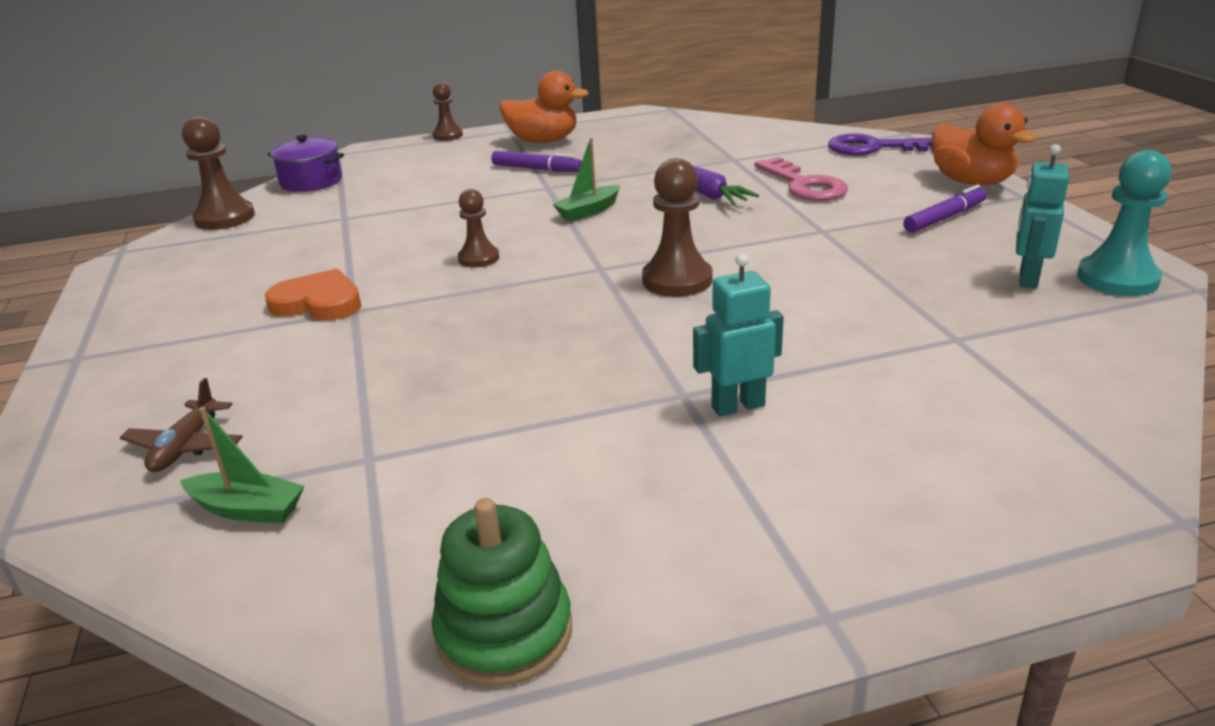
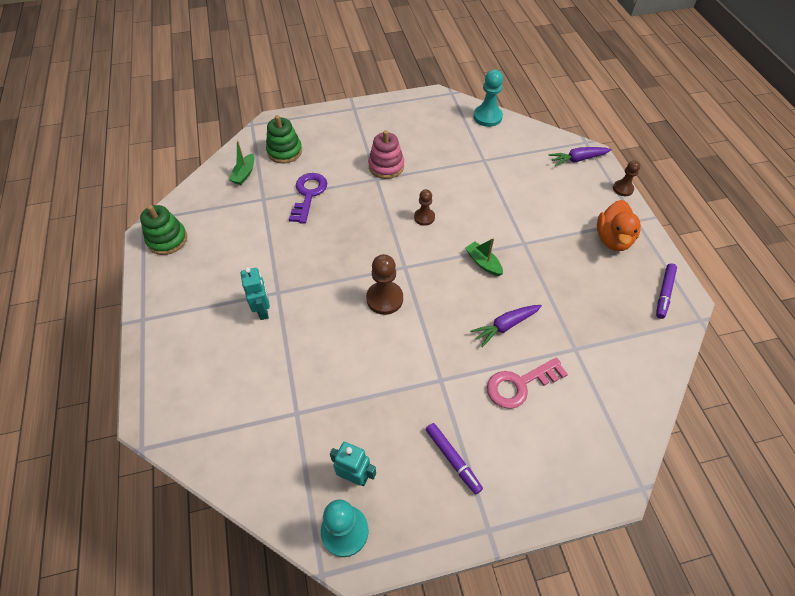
camera: 90 degrees right, 25 degrees up
brown plane [120,378,243,472] -> green stacking toy [266,115,302,164]
brown pawn [182,116,255,230] -> turquoise pawn [473,70,503,127]
orange heart [265,269,361,321] -> pink stacking toy [368,130,404,179]
purple pot [267,135,344,192] -> none
purple marker [491,151,582,172] -> purple marker moved to [656,263,677,319]
purple key [828,133,932,155] -> purple key moved to [289,173,327,224]
orange duck [932,103,1037,185] -> none
none -> purple carrot [549,147,612,166]

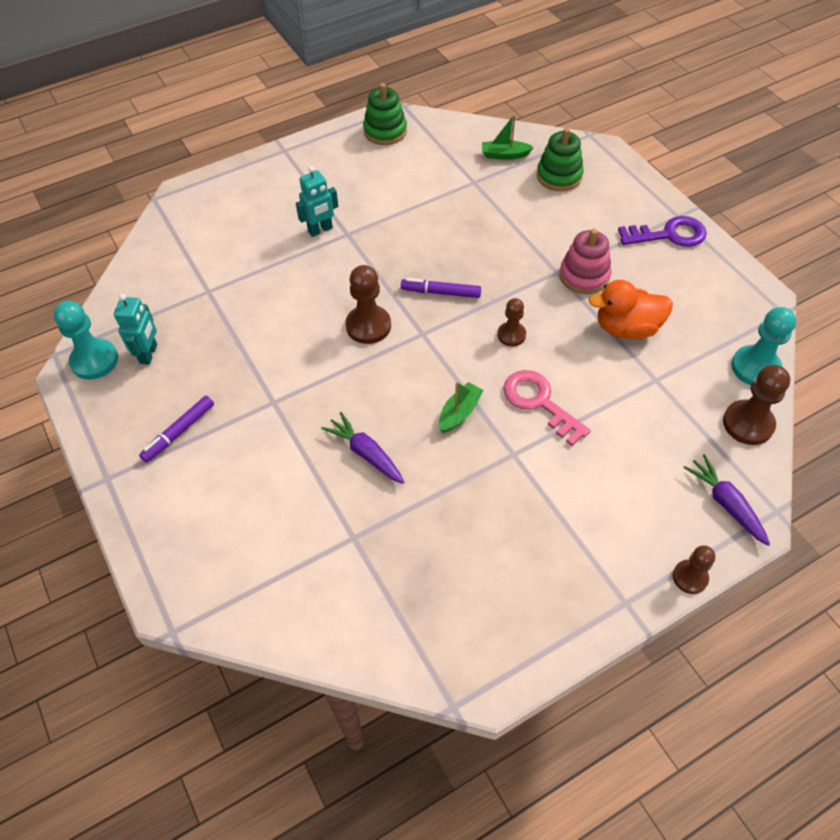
camera: 75 degrees right, 0 degrees up
purple key [289,173,327,224] -> purple key moved to [618,216,707,247]
pink key [487,357,568,409] -> pink key moved to [503,370,591,446]
orange duck [597,200,641,251] -> orange duck moved to [588,280,673,339]
purple marker [656,263,677,319] -> purple marker moved to [401,278,481,298]
none -> brown pawn [723,365,790,445]

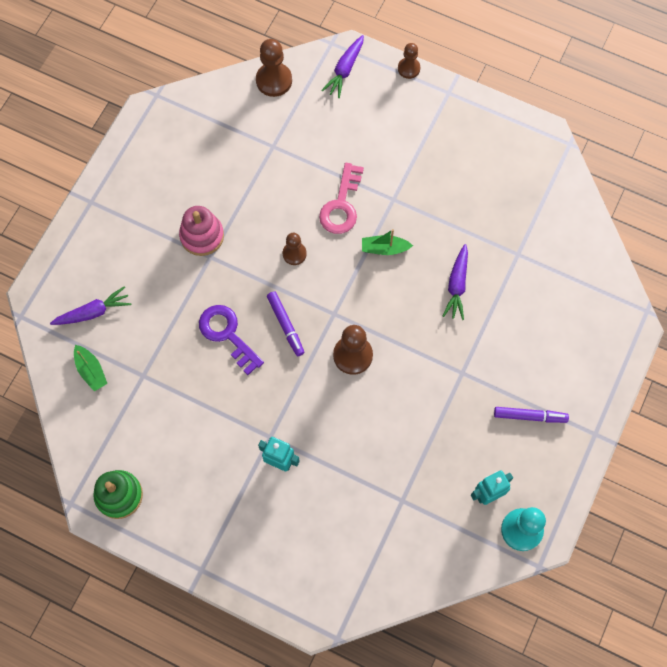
camera: 125 degrees left, 15 degrees up
green stacking toy [537,128,584,191] -> purple carrot [50,286,131,325]
orange duck [588,280,673,339] -> none
purple key [618,216,707,247] -> purple key moved to [199,305,264,375]
turquoise pawn [731,307,796,385] -> none

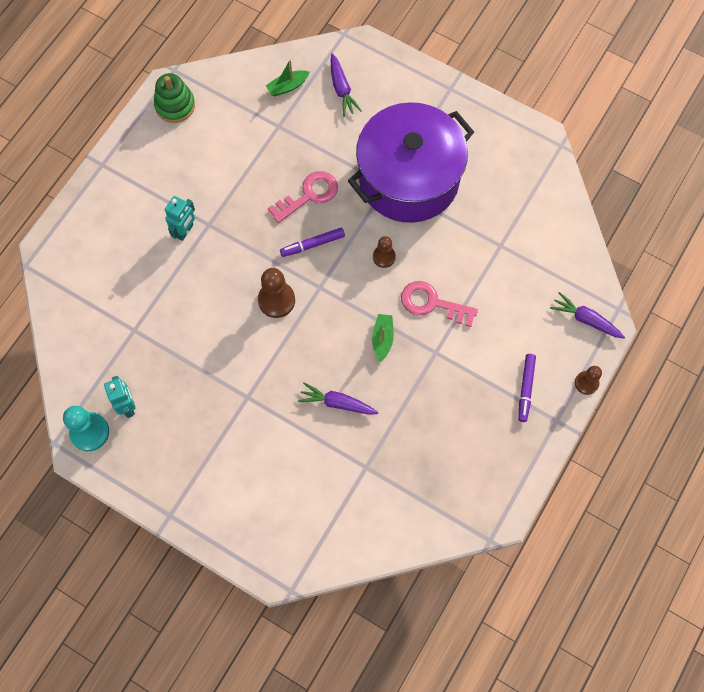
camera: 95 degrees right, 0 degrees up
pink stacking toy [179,206,224,256] -> purple pot [348,102,474,223]
purple key [199,305,264,375] -> pink key [268,171,338,223]
brown pawn [256,39,292,97] -> none
purple marker [494,407,569,423] -> purple marker moved to [518,354,536,422]

